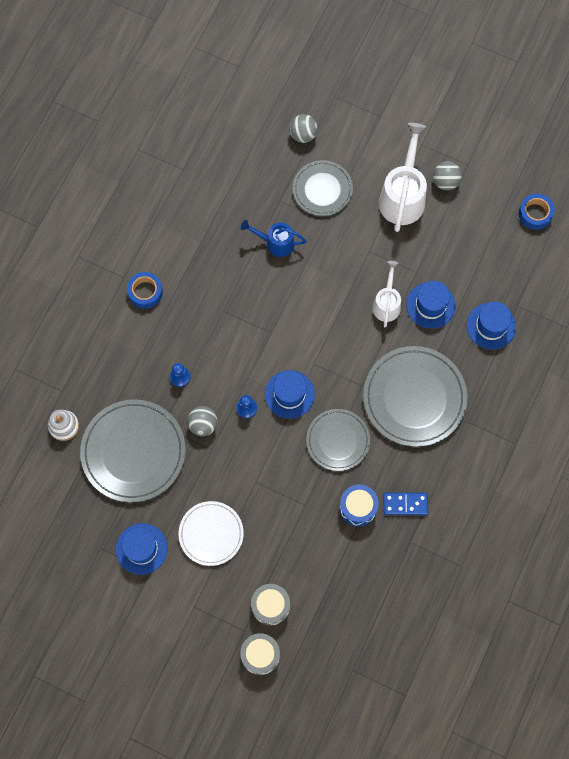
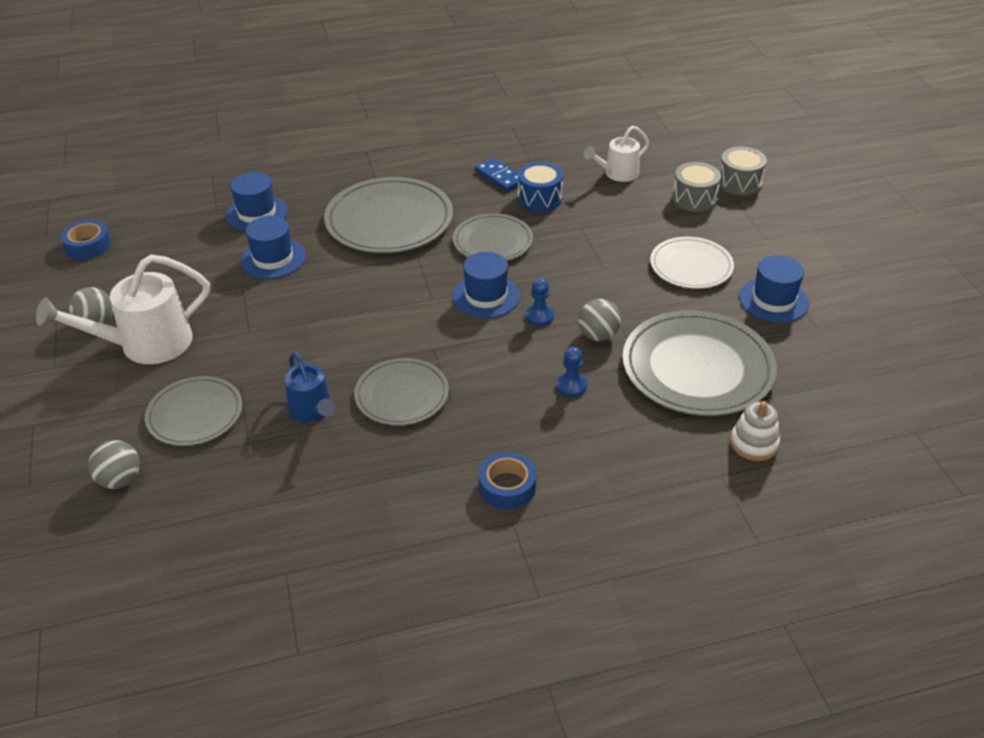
camera: 130 degrees left, 30 degrees down
white watering can [372,261,401,327] -> white watering can moved to [584,126,649,182]
none -> grey plate [354,358,449,426]

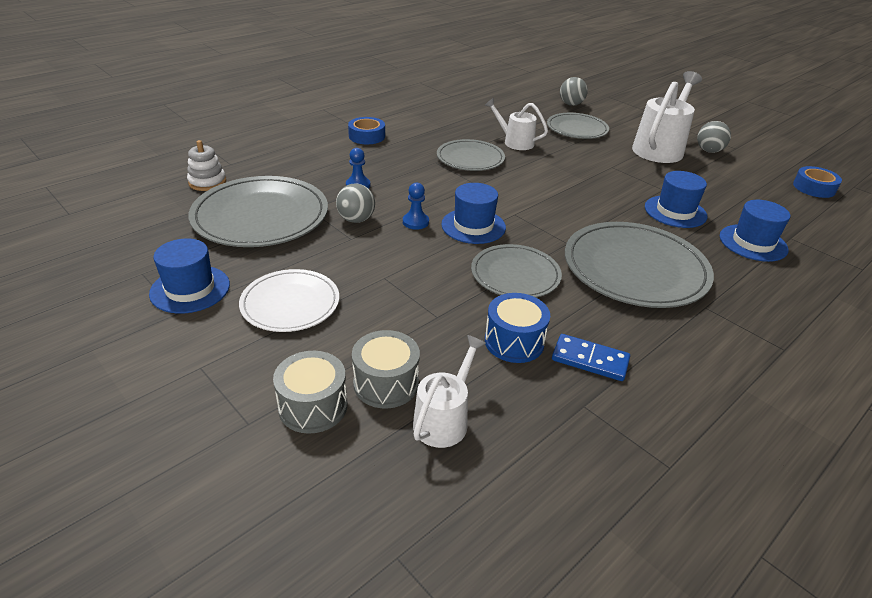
camera: 150 degrees right, 5 degrees down
blue watering can [285,352,335,422] -> white watering can [485,98,548,150]
grey drum [719,147,767,196] -> grey drum moved to [352,330,420,409]

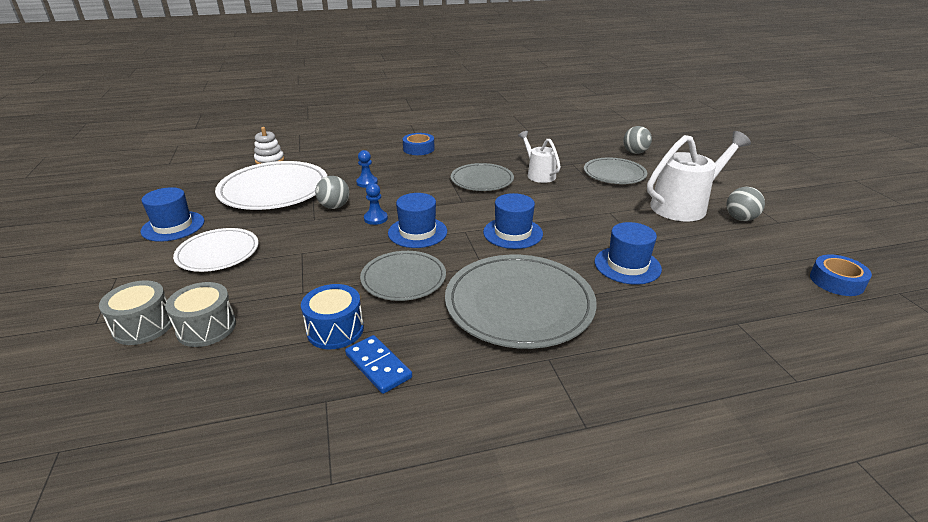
camera: 30 degrees right, 5 degrees down
grey plate [188,176,328,247] -> white plate [215,161,327,210]
white watering can [413,335,486,448] -> none
blue hat [720,200,790,262] -> blue hat moved to [483,193,543,249]

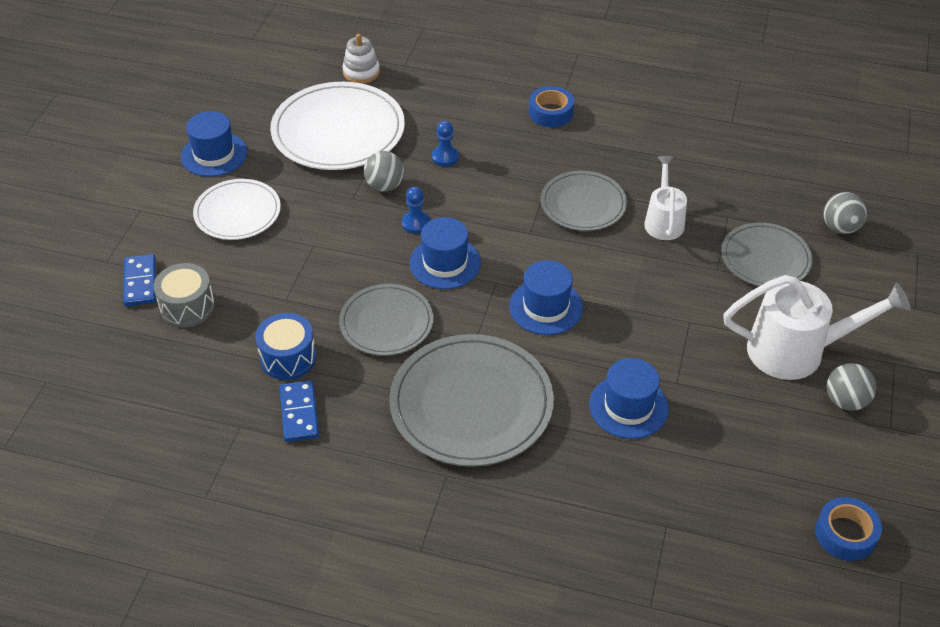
camera: 30 degrees right, 15 degrees up
grey drum [99,280,172,345] -> blue domino [123,254,156,306]

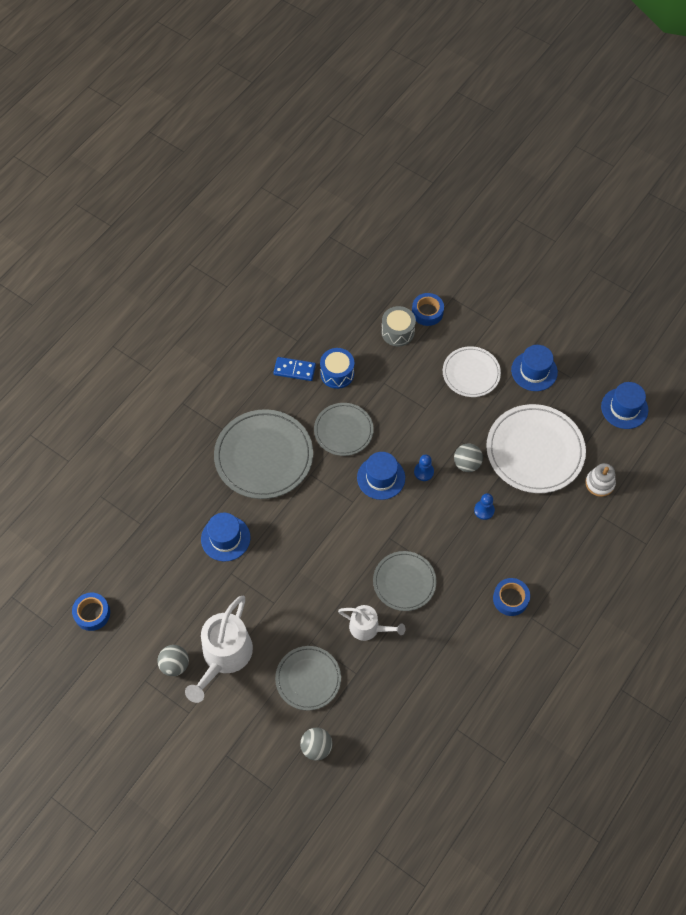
camera: 110 degrees right, 15 degrees up
blue domino [123,254,156,306] -> blue tape [412,293,444,326]
blue hat [509,260,583,335] -> blue hat moved to [601,382,648,429]

